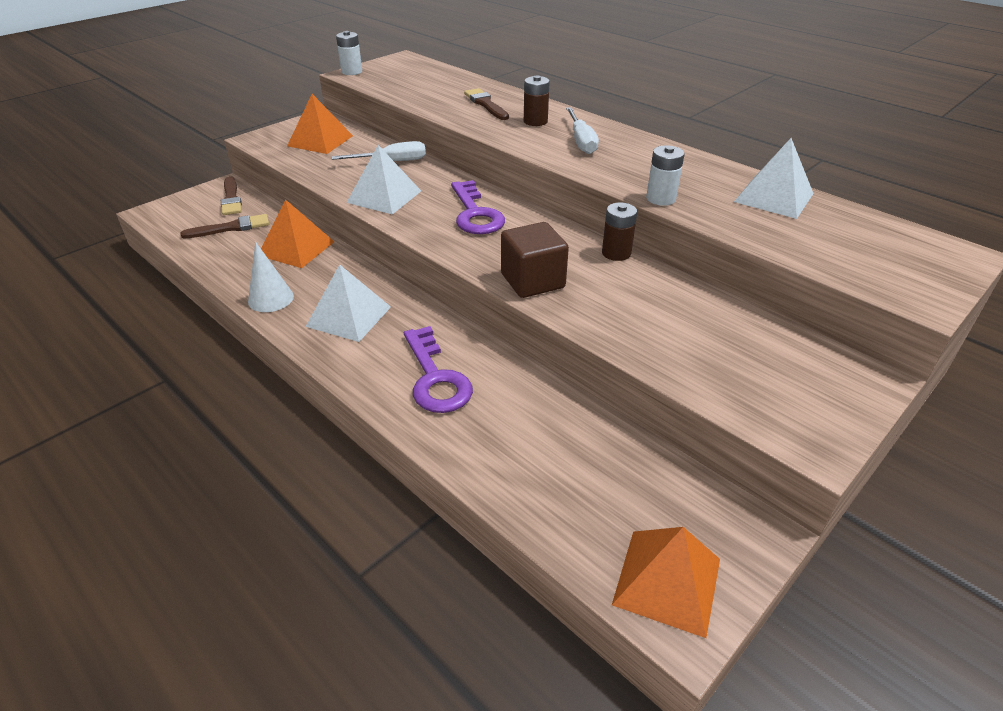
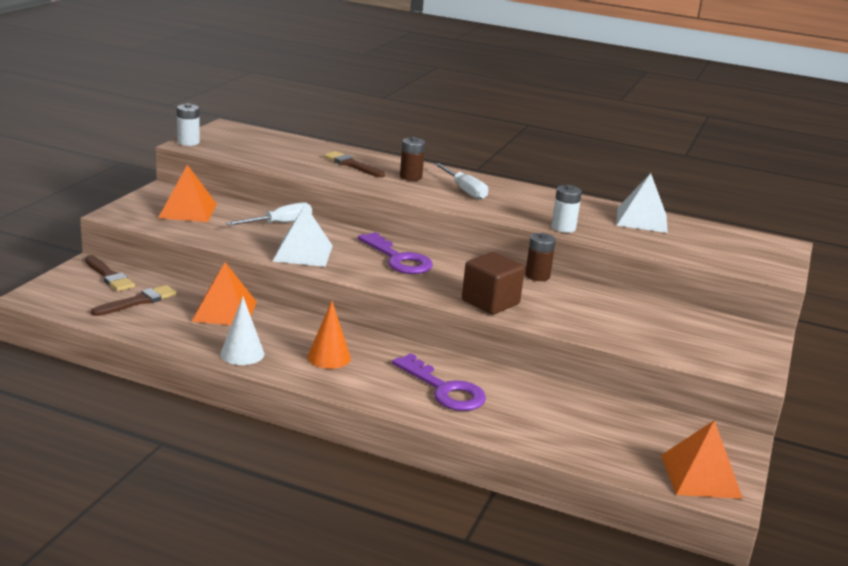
camera: 25 degrees left, 15 degrees down
white pyramid [306,264,391,342] -> orange cone [307,301,351,369]

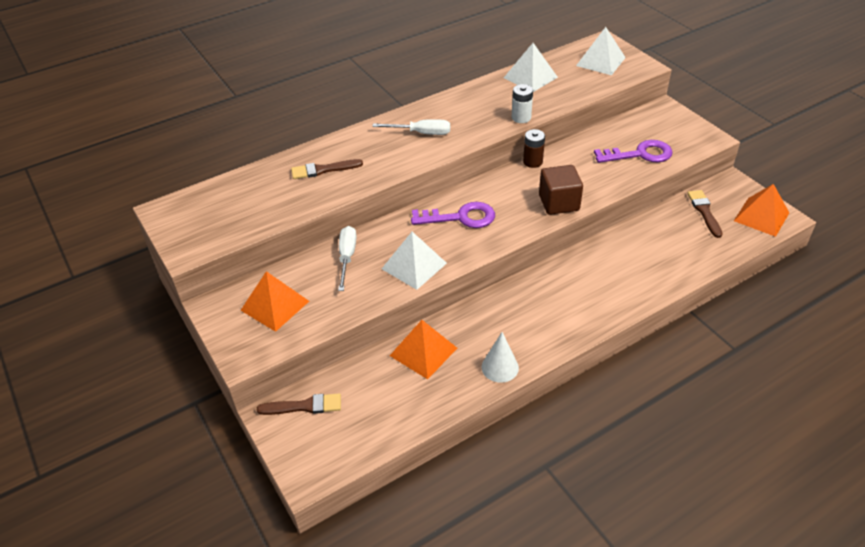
camera: 50 degrees left, 20 degrees up
brown brush [91,285,177,316] -> brown brush moved to [687,190,722,238]
white battery [177,103,200,146] -> none
orange cone [307,301,351,369] -> none
purple key [392,353,486,411] -> purple key moved to [594,140,673,163]
brown battery [400,137,425,181] -> none
none -> white pyramid [576,27,626,75]

